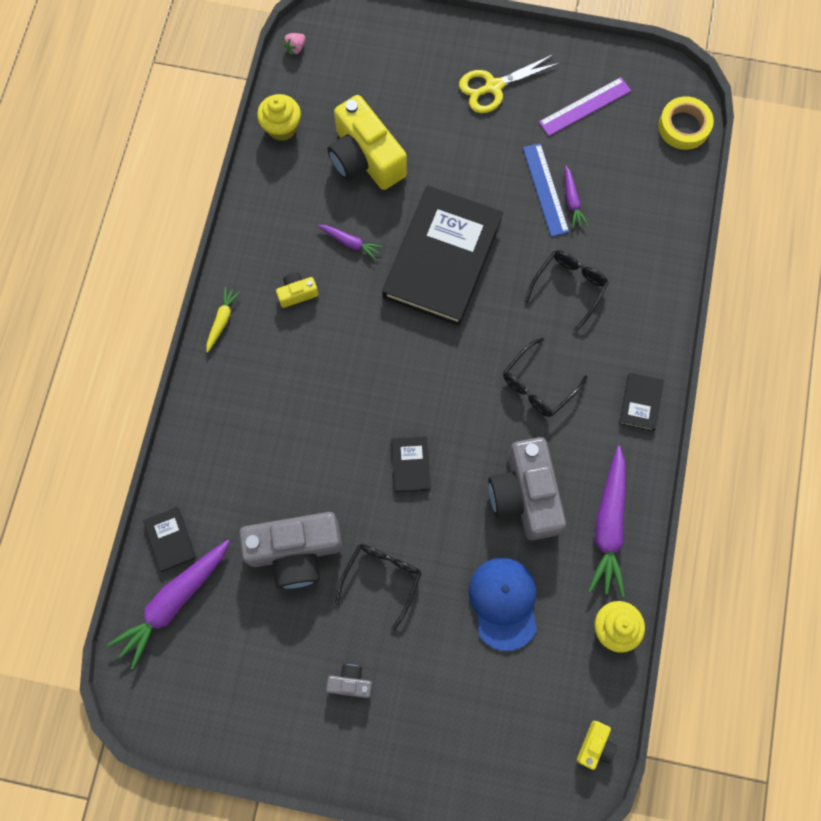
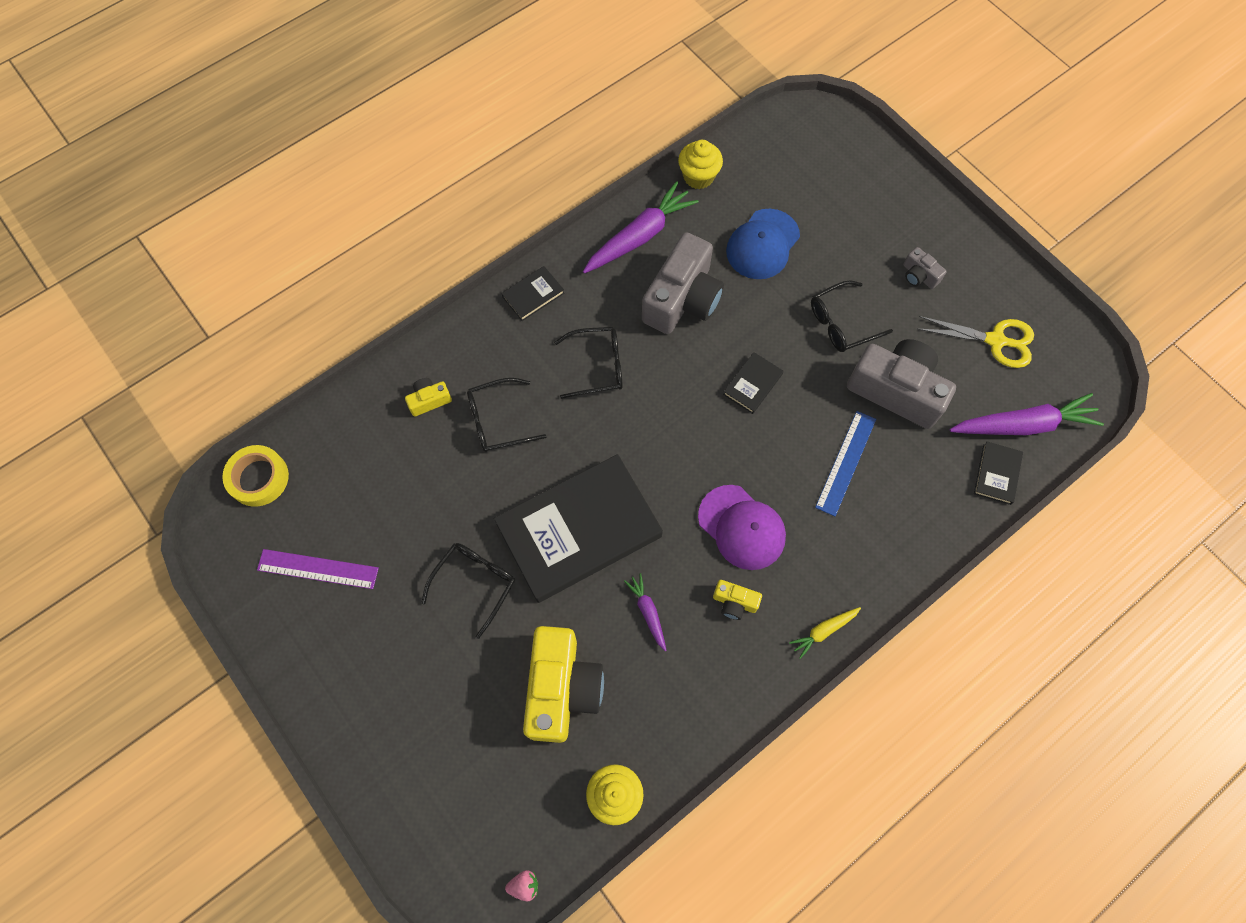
camera: 140 degrees left, 5 degrees down
yellow scissors [459,54,560,113] -> yellow scissors moved to [918,316,1034,368]
blue ruler [523,143,569,237] -> blue ruler moved to [815,411,876,516]
purple carrot [565,166,588,228] -> none
yellow camera [577,721,617,770] -> yellow camera moved to [405,378,452,417]
none -> black glasses [421,543,515,639]
none -> purple cap [698,485,786,570]

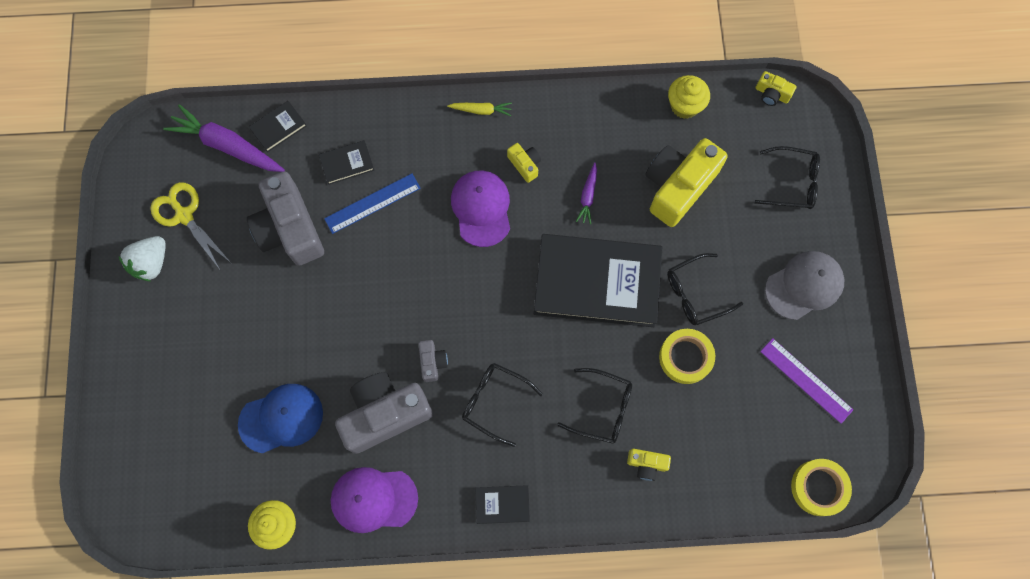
camera: 145 degrees left, 5 degrees up
pink strawberry [505,870,538,901] -> yellow camera [756,71,797,106]
purple carrot [583,181,699,274] -> purple cap [331,467,418,533]
black book [723,352,784,414] -> black book moved to [319,140,374,185]
black glasses [811,280,893,352] -> black glasses moved to [755,146,820,209]
grey camera [903,247,947,289] -> grey camera moved to [418,340,448,382]
none -> white strawberry [119,236,166,281]
none -> yellow tape [659,329,715,384]
none -> grey cap [765,251,844,320]

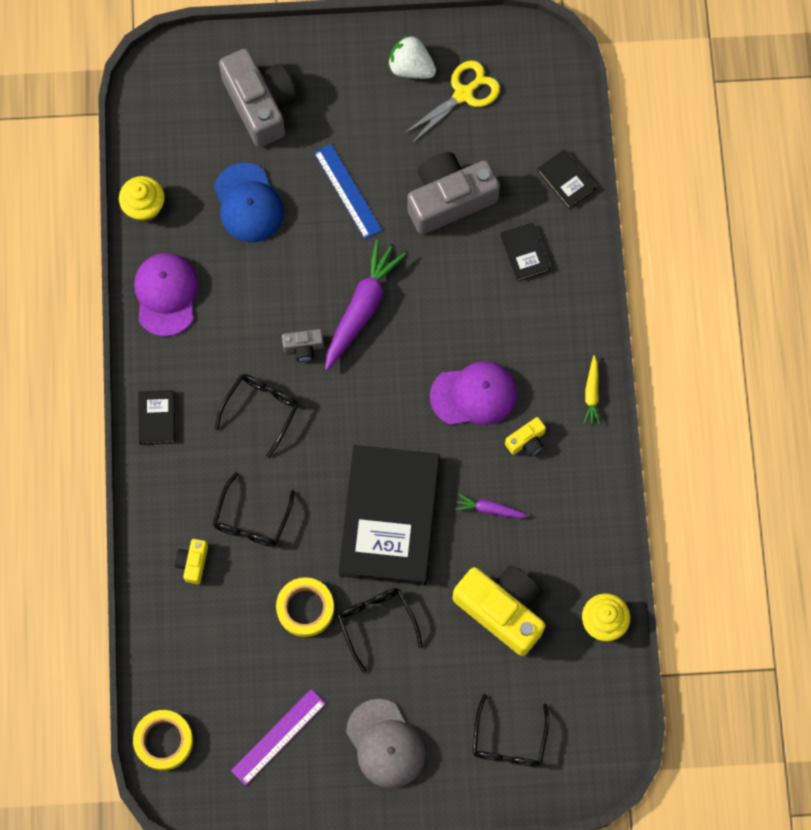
camera: 90 degrees right, 0 degrees up
purple carrot [163,104,285,172] -> purple carrot moved to [325,240,406,370]
blue ruler [324,174,421,234] -> blue ruler moved to [314,144,382,239]
grey camera [335,372,433,454] -> grey camera moved to [219,48,297,147]
yellow camera [756,71,797,106] -> none

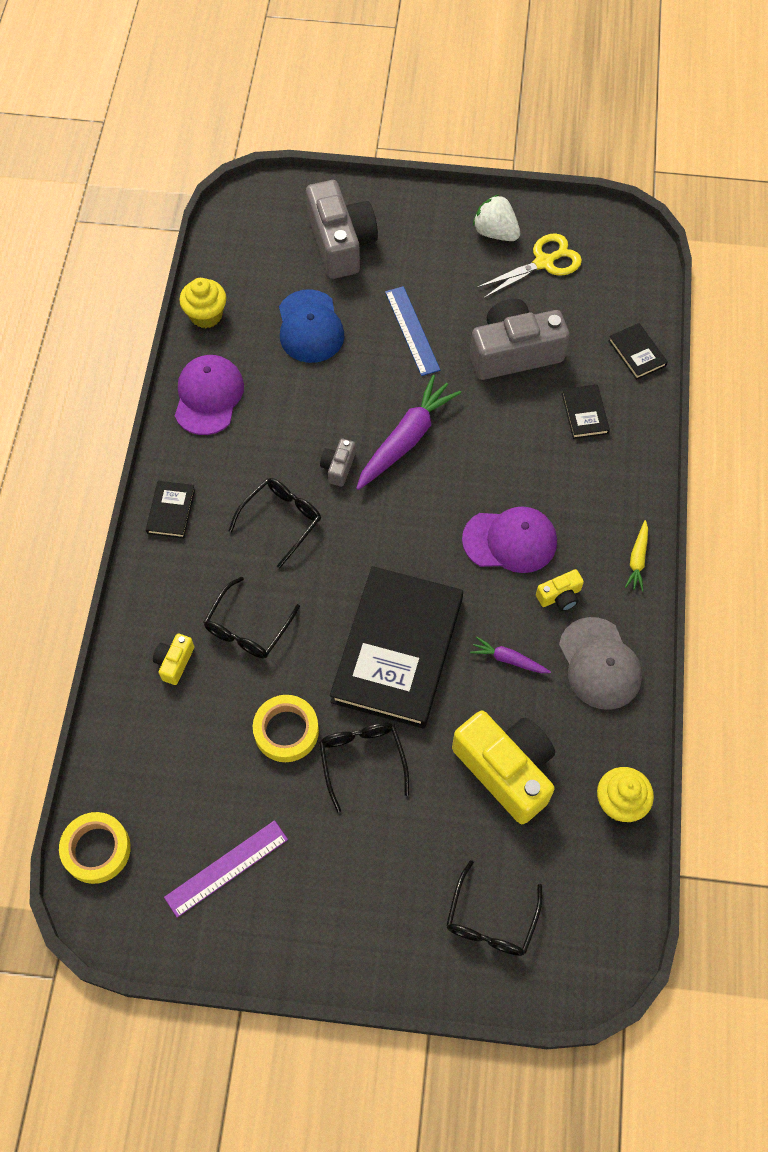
camera: 10 degrees right, 10 degrees down
grey camera [282,329,324,362] -> grey camera turned 105 degrees clockwise [320,439,356,487]
grey cap [346,699,425,788] -> grey cap moved to [559,617,642,710]

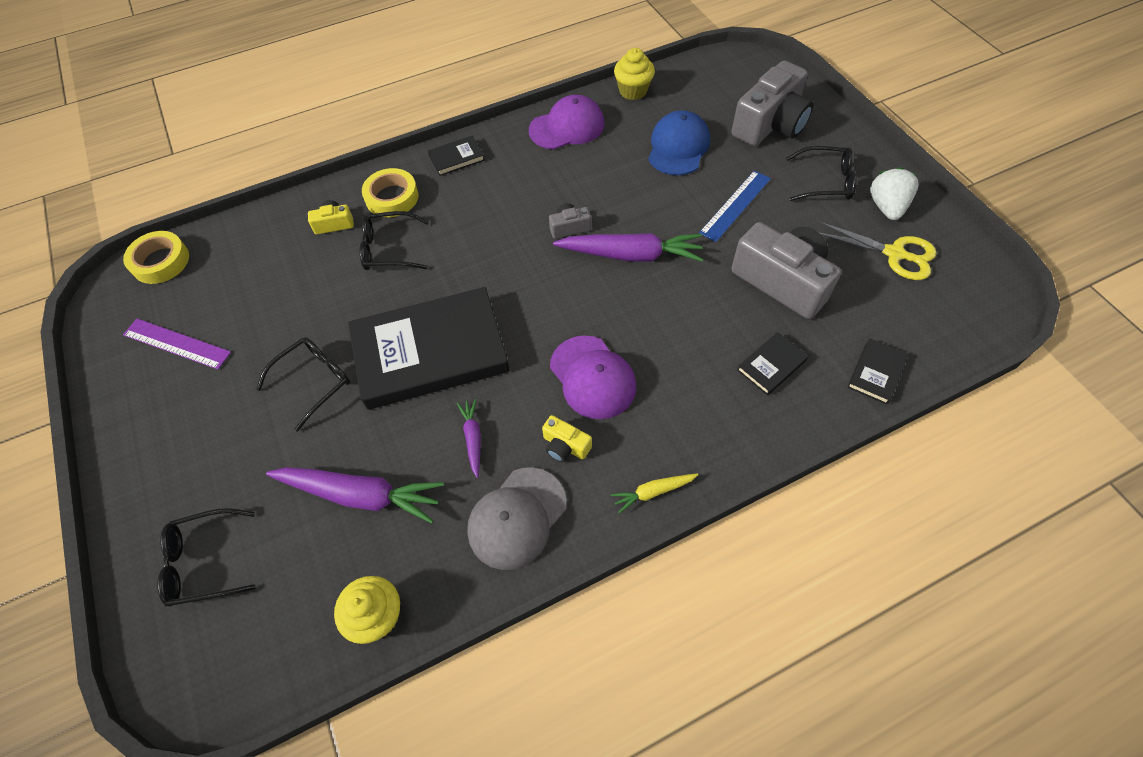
camera: 60 degrees right, 5 degrees down
black glasses [228,478,321,568] -> black glasses moved to [786,146,857,201]
yellow tape [253,695,319,762] -> yellow tape moved to [362,168,418,217]
blue cap [279,289,344,363] -> blue cap turned 150 degrees clockwise [648,110,710,175]
yellow camera [452,710,555,824] -> purple carrot [266,467,444,524]

